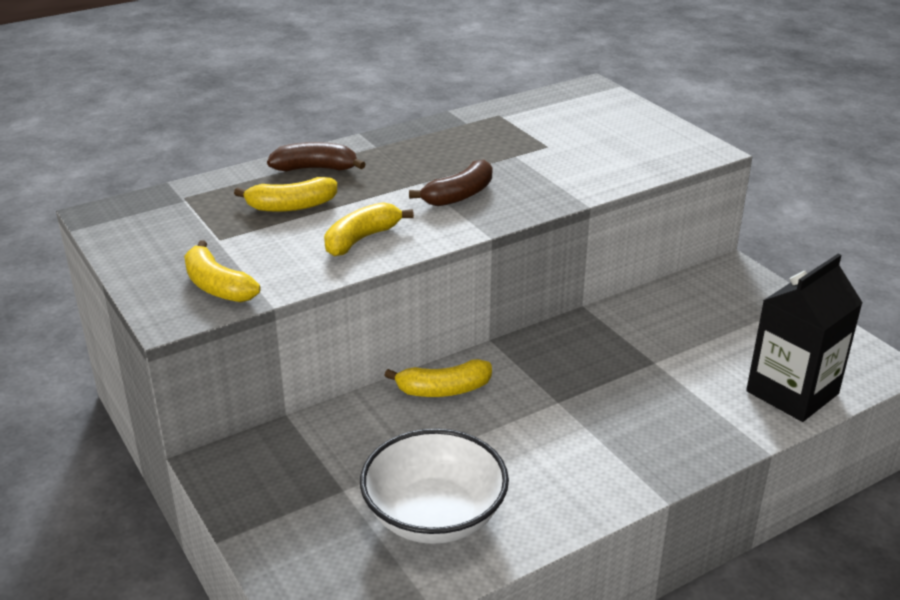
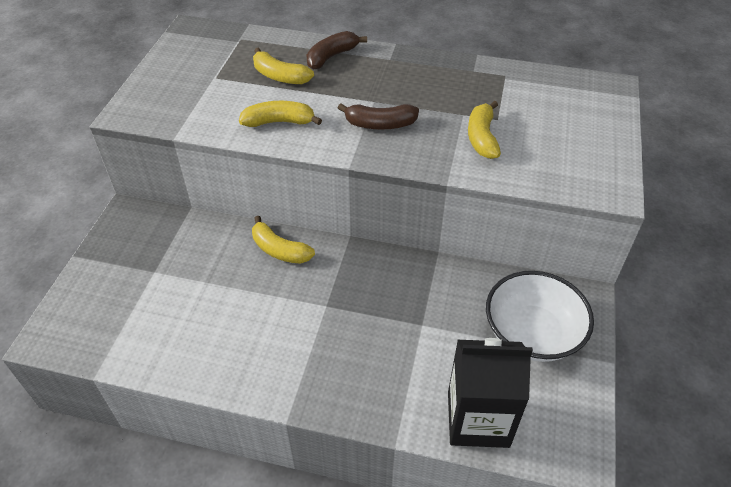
camera: 45 degrees right, 15 degrees up
yellow banana [184,241,260,302] -> yellow banana moved to [468,101,501,159]
brown banana [267,142,366,171] -> brown banana turned 90 degrees counterclockwise [306,31,367,70]
white bowl [360,428,509,544] -> white bowl moved to [486,271,594,362]

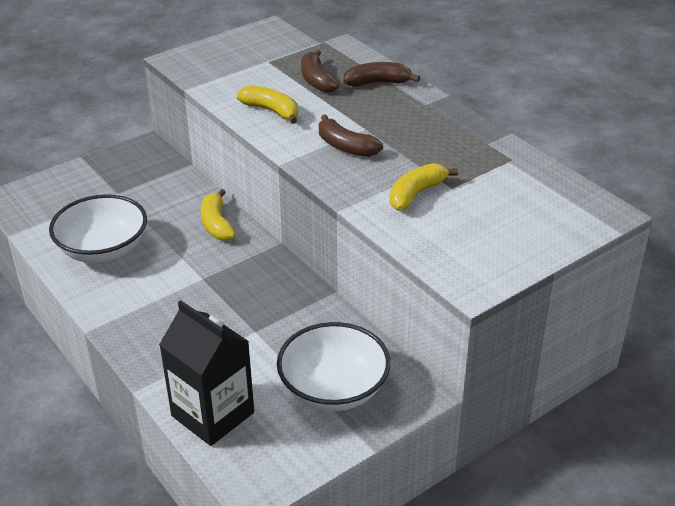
camera: 40 degrees right, 10 degrees down
yellow banana [253,48,314,84] -> brown banana [301,50,339,93]
none -> white bowl [49,194,147,263]

